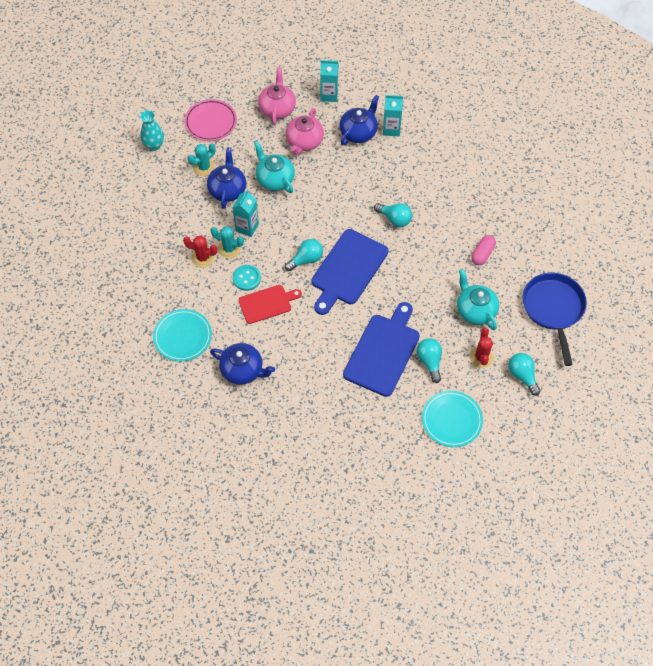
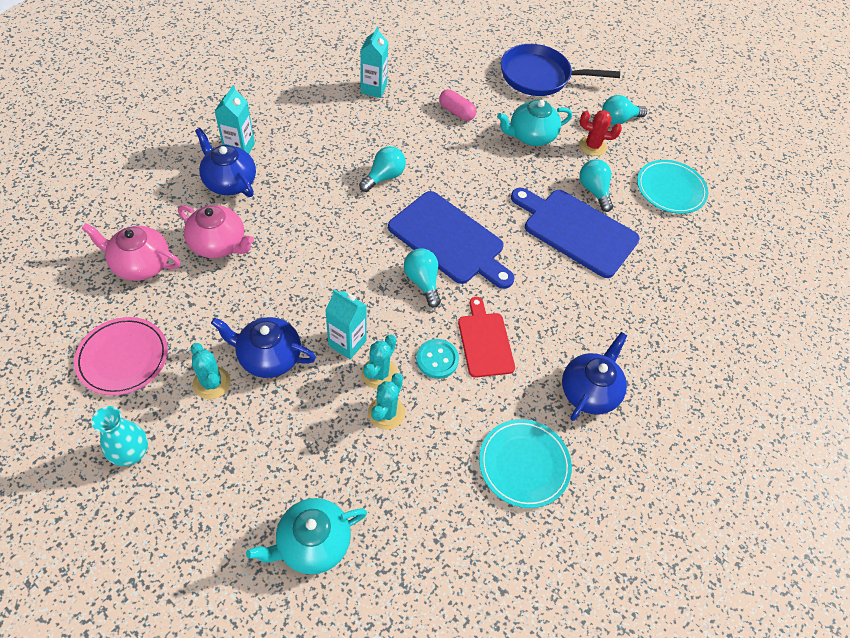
camera: 85 degrees left, 5 degrees down
red cactus [183,236,217,268] -> turquoise cactus [368,373,405,430]
turquoise teapot [254,141,295,193] -> turquoise teapot moved to [246,498,367,574]
turquoise carton [320,60,338,102] -> turquoise carton moved to [360,26,388,98]
turquoise light bulb [416,338,442,383] -> turquoise light bulb turned 75 degrees clockwise [580,159,613,212]

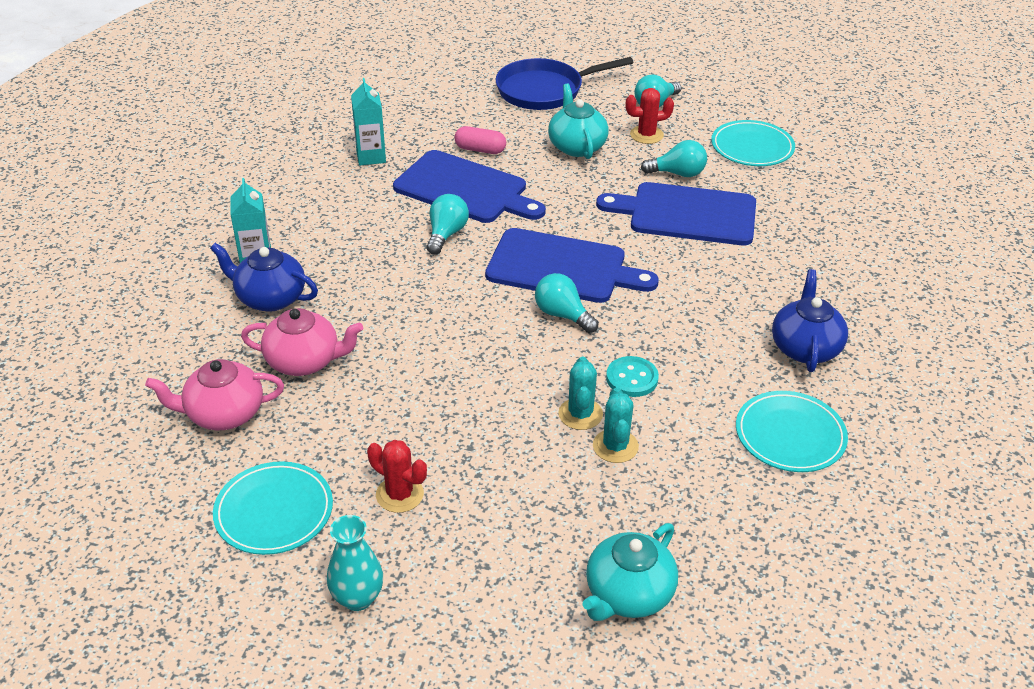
camera: 20 degrees left, 15 degrees down
pink plate [74,317,168,396] -> turquoise plate [213,461,333,555]
turquoise cactus [191,343,231,399] -> red cactus [367,440,427,513]
blue teapot [211,317,316,378] -> none
turquoise carton [325,289,367,359] -> none
red cutting board [458,297,515,378] -> none
turquoise teapot [497,100,572,146] -> turquoise teapot turned 120 degrees clockwise [548,83,609,159]
turquoise light bulb [580,159,613,212] -> turquoise light bulb turned 135 degrees clockwise [641,140,707,177]
none -> blue cutting board [393,150,546,223]

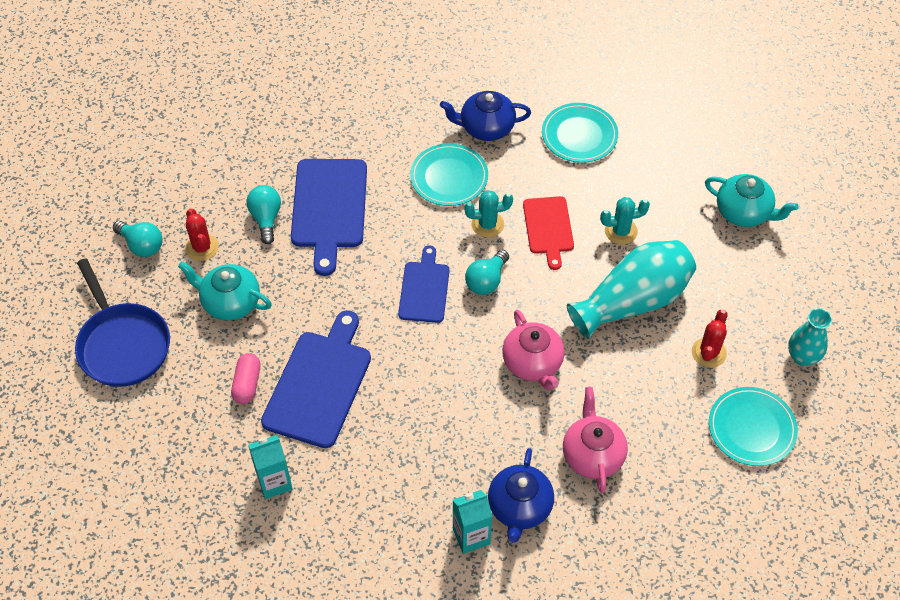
camera: 100 degrees left, 15 degrees up
pink teapot [145,359,284,430] -> pink teapot moved to [502,310,565,390]
turquoise light bulb [427,194,469,255] -> none
blue cutting board [485,228,659,303] -> blue cutting board [398,246,450,323], size x0.61
turquoise teapot [548,83,609,159] -> turquoise teapot turned 45 degrees clockwise [178,261,272,320]
turquoise cactus [558,357,603,430] -> turquoise cactus moved to [464,190,513,238]
turquoise button [606,356,659,397] -> red cutting board [523,196,574,270]
turquoise plate [711,120,795,166] -> turquoise plate moved to [410,143,488,206]
none -> turquoise vase [567,240,696,339]

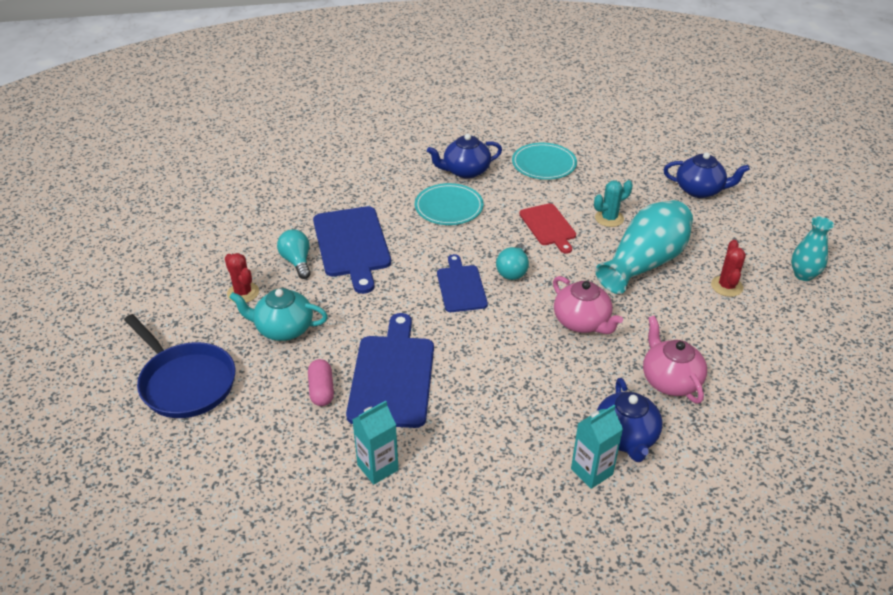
camera: 15 degrees left, 15 degrees down
turquoise light bulb [113,221,163,257] -> none
turquoise cactus [464,190,513,238] -> none
turquoise teapot [705,174,799,227] -> blue teapot [664,152,750,198]
turquoise plate [709,387,798,466] -> none

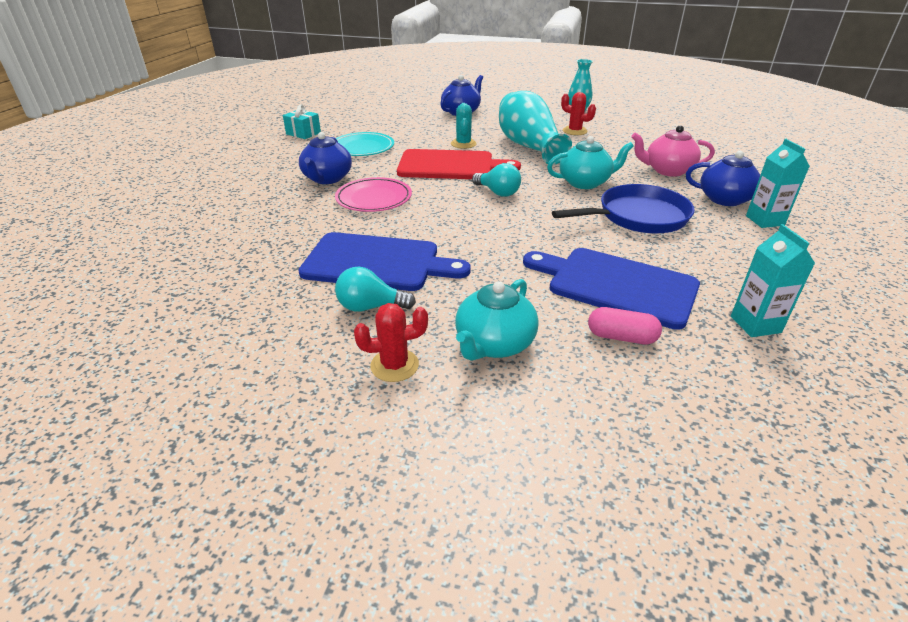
camera: 65 degrees left, 5 degrees down
blue pan [124,314,235,418] -> blue pan moved to [552,184,695,234]
turquoise plate [415,183,484,225] -> pink plate [335,177,412,212]
blue cutting board [437,254,488,312] -> none
red cutting board [519,203,576,254] -> red cutting board [397,149,521,179], size x1.63
pink teapot [553,276,623,334] -> turquoise teapot [547,136,634,189]
none -> turquoise gift [283,105,321,139]

